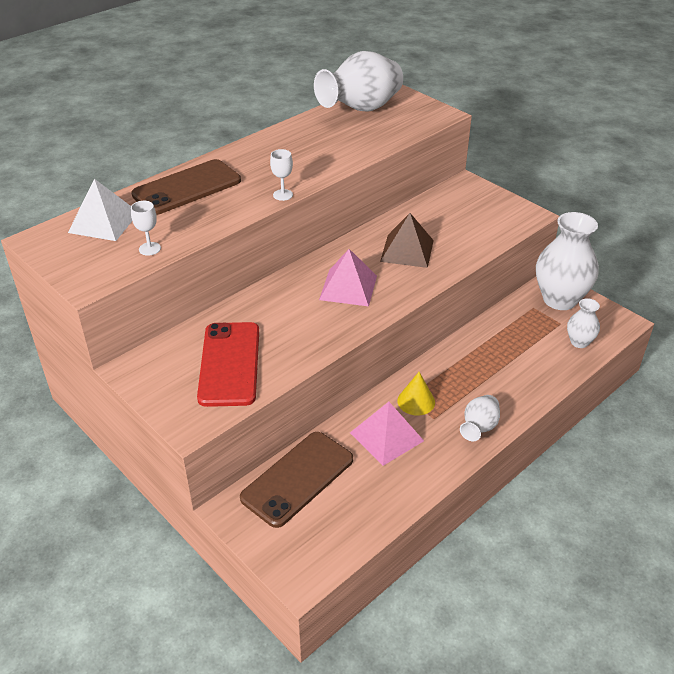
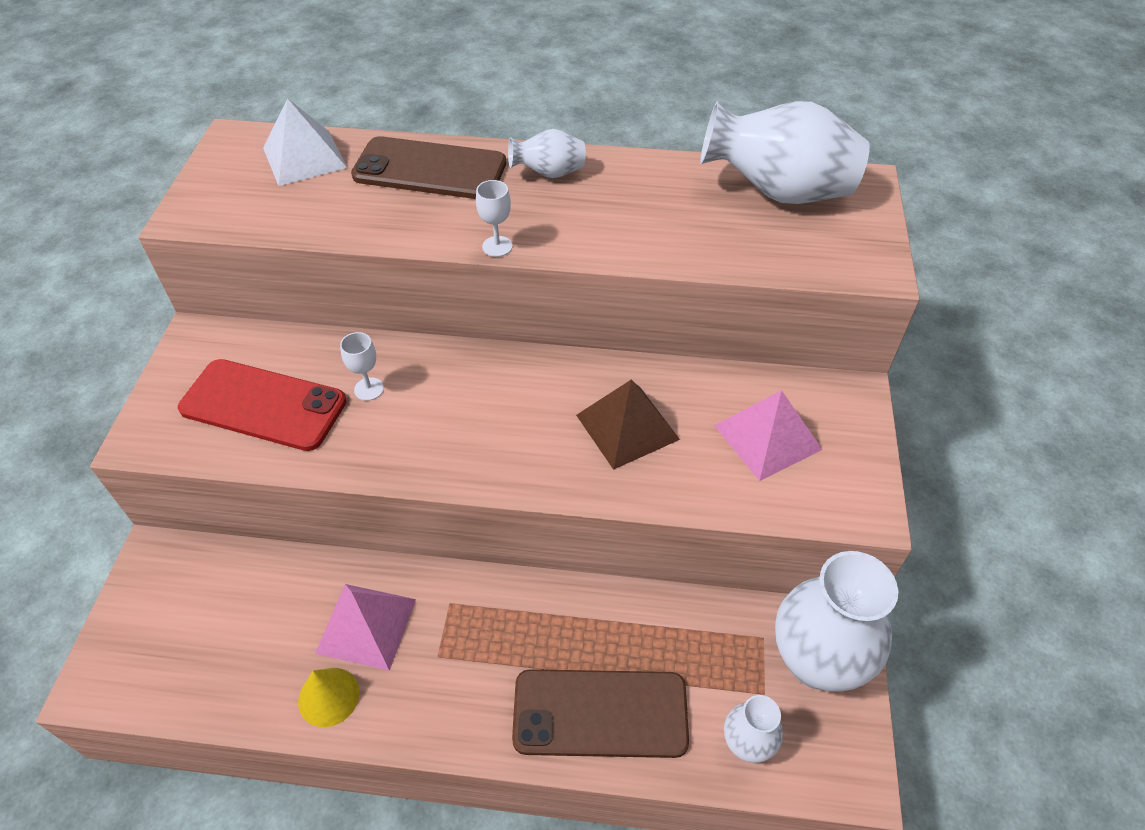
camera: 50 degrees right, 10 degrees up
white goblet [131,201,161,256] -> white goblet moved to [340,332,384,401]
red phone [197,322,259,407] -> red phone turned 60 degrees clockwise [178,359,347,451]
brown phone [240,432,353,528] -> brown phone moved to [512,669,689,758]
pink pyramid [319,249,377,306] -> pink pyramid moved to [714,390,823,481]
yellow cone [397,372,435,415] -> yellow cone moved to [298,668,359,727]
white vase [460,395,500,441] -> white vase moved to [508,129,586,178]

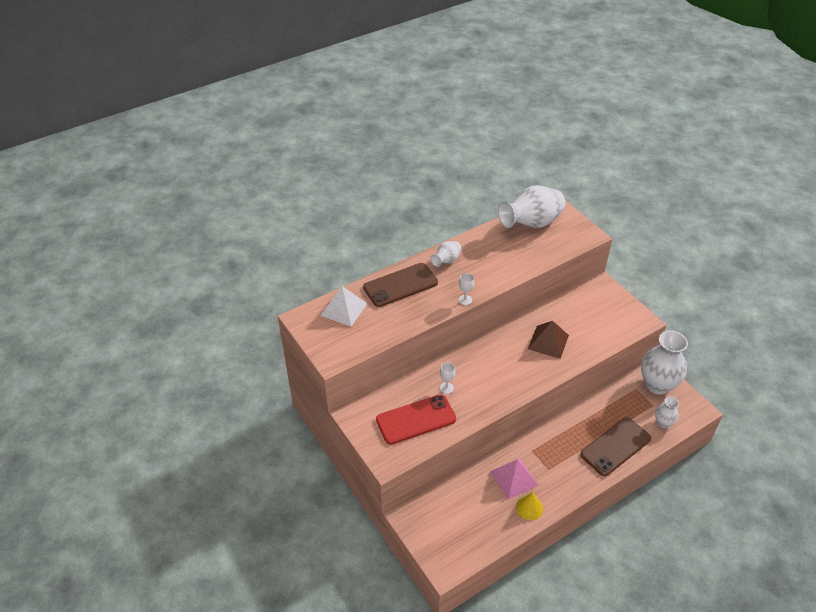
camera: 40 degrees left, 5 degrees down
pink pyramid [714,390,823,481] -> none

